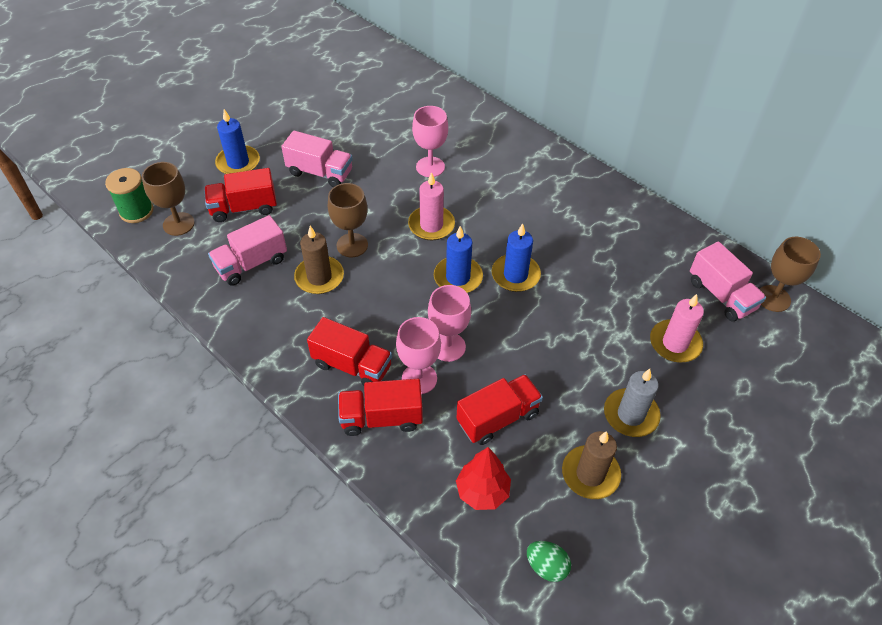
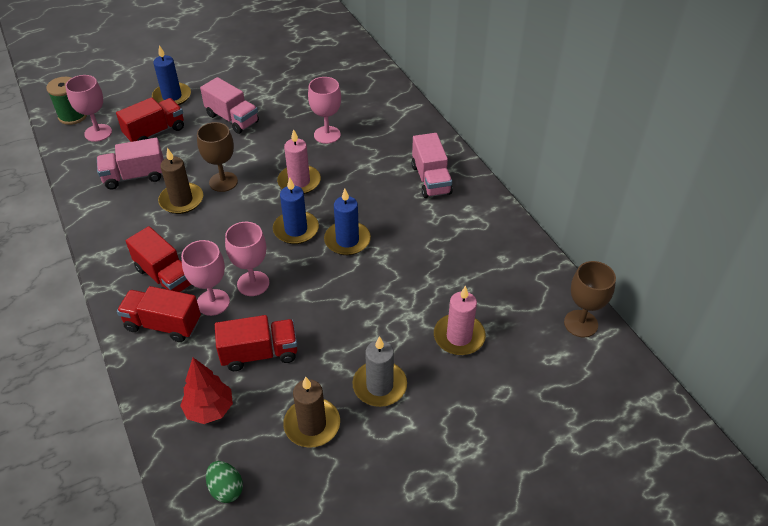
camera: 20 degrees right, 5 degrees down
brown goblet [142,162,194,236] -> pink goblet [65,75,112,142]
red truck [204,168,277,222] -> red truck turned 135 degrees clockwise [116,97,184,142]
pink truck [690,241,766,322] -> pink truck moved to [411,133,453,198]

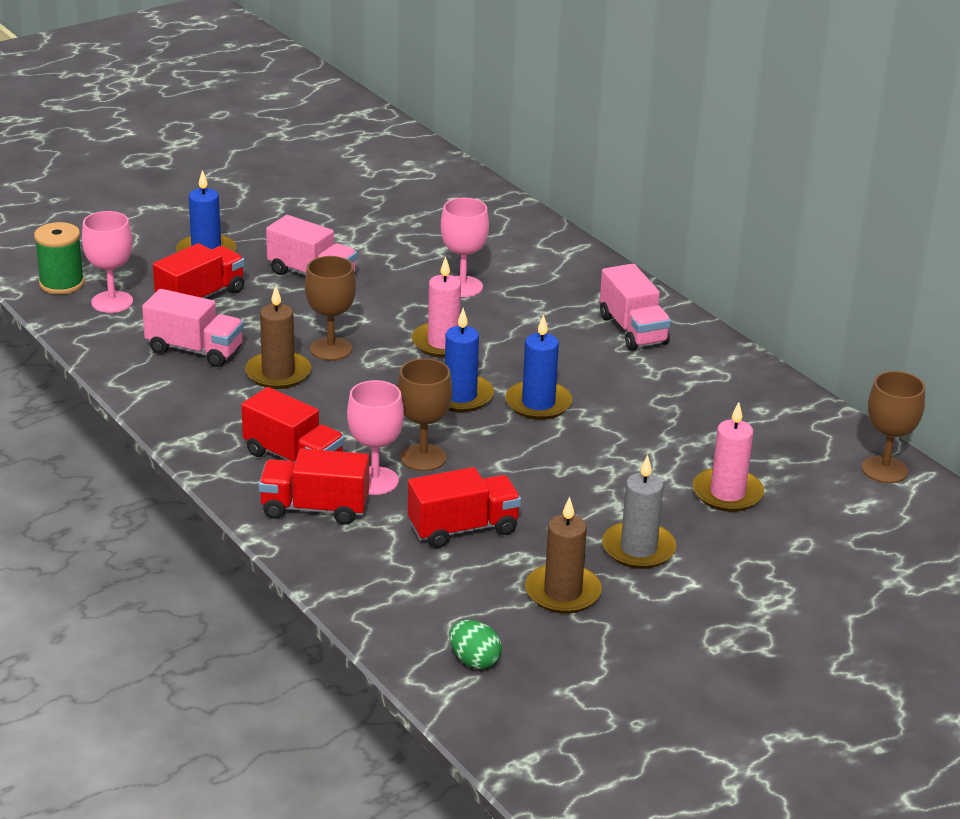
camera: 10 degrees left, 15 degrees down
pink truck [97,138,164,190] -> pink truck turned 135 degrees counterclockwise [142,289,244,367]
red tree [180,357,233,424] -> none
pink goblet [225,222,269,296] -> brown goblet [397,358,453,471]

